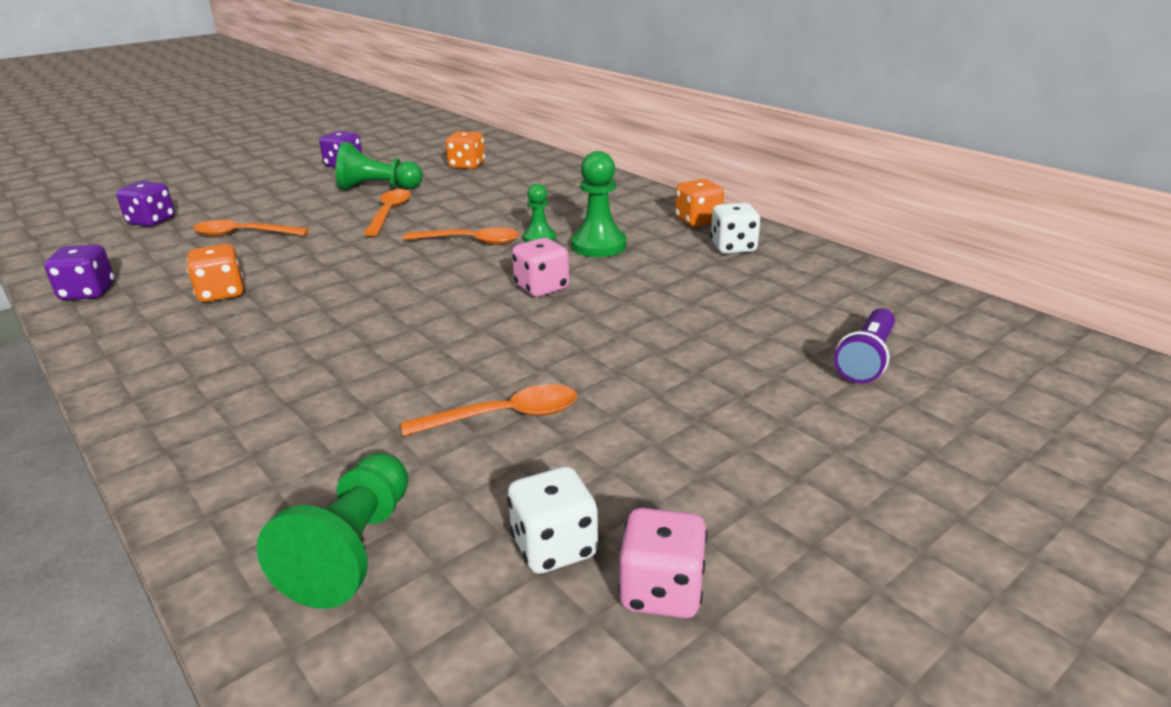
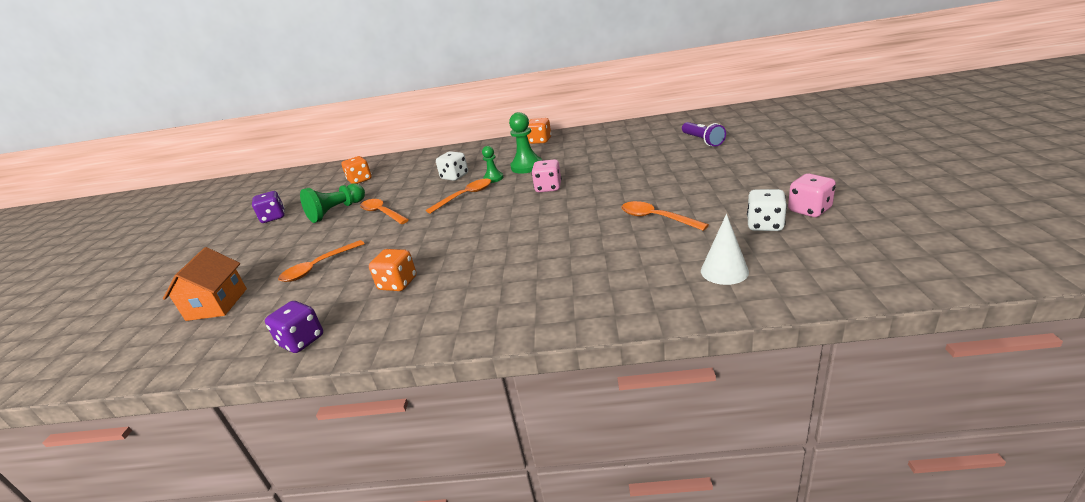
camera: 45 degrees left, 0 degrees up
purple dice [116,181,175,227] -> orange house [163,247,247,321]
green pawn [257,453,408,609] -> white cone [701,214,749,285]
orange spoon [401,384,577,437] -> orange spoon turned 75 degrees counterclockwise [621,201,709,231]
white dice [710,203,761,254] -> white dice moved to [436,151,468,181]

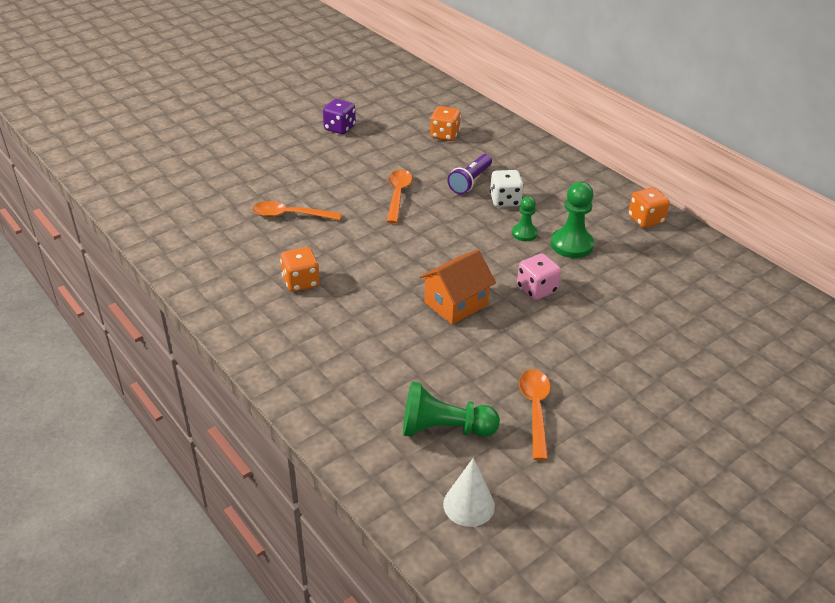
camera: 45 degrees right, 10 degrees up
orange house [163,247,247,321] -> orange house moved to [419,250,496,325]
purple dice [265,301,323,353] -> none
green pawn [300,183,365,223] -> green pawn moved to [403,381,500,437]
orange spoon [426,179,491,214] -> none
purple flashlight [682,122,726,147] -> purple flashlight moved to [447,154,492,194]
white dice [747,189,787,231] -> none
pink dice [788,174,836,217] -> none

